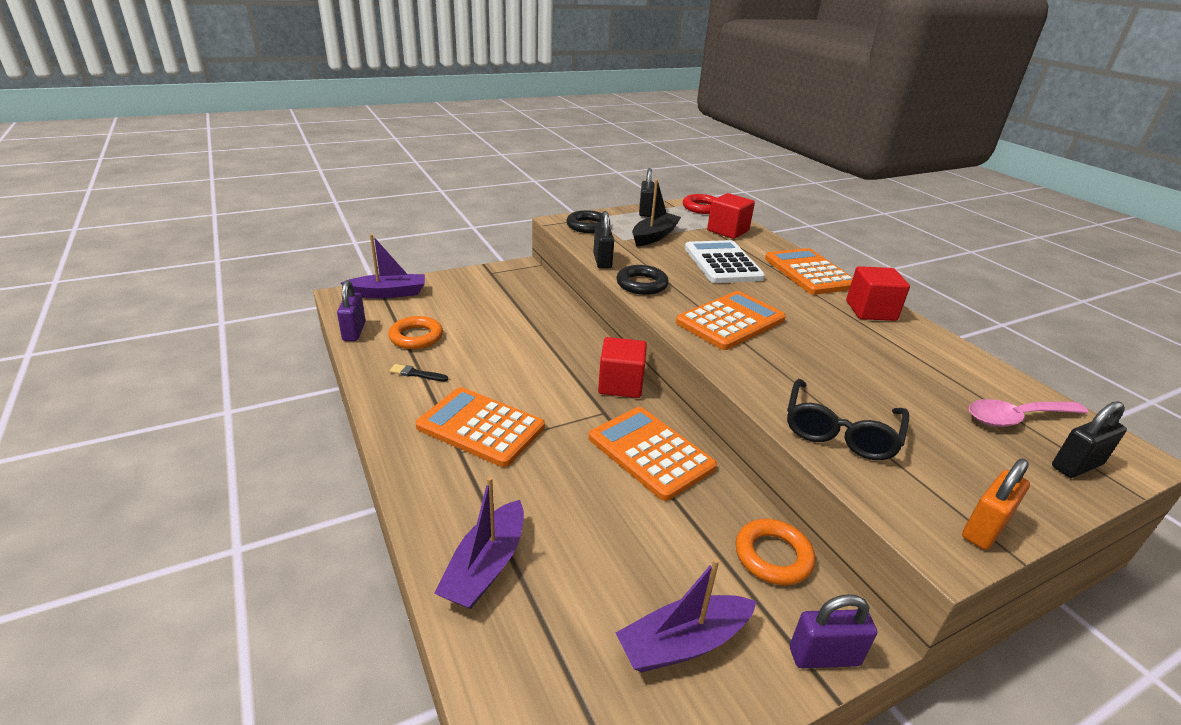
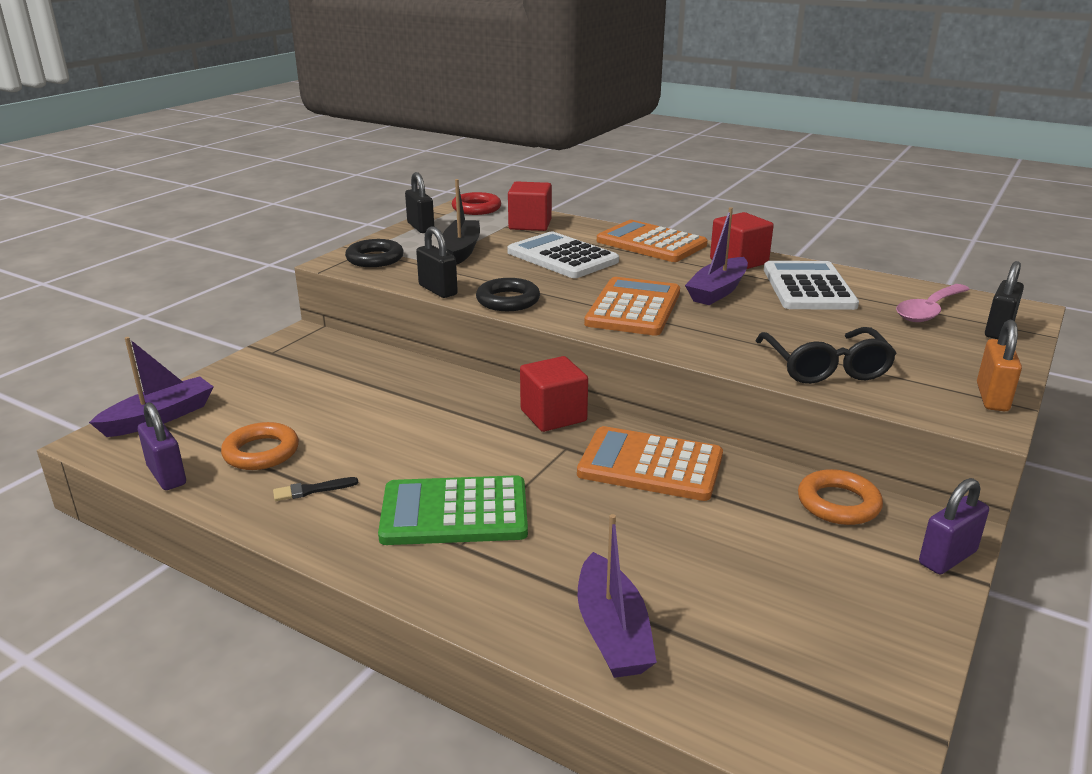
camera: 30 degrees left, 5 degrees down
orange calculator [416,387,545,467] -> green calculator [378,475,528,545]
purple boat [616,558,757,672] -> purple boat moved to [685,207,748,305]
none -> white calculator [764,261,859,310]

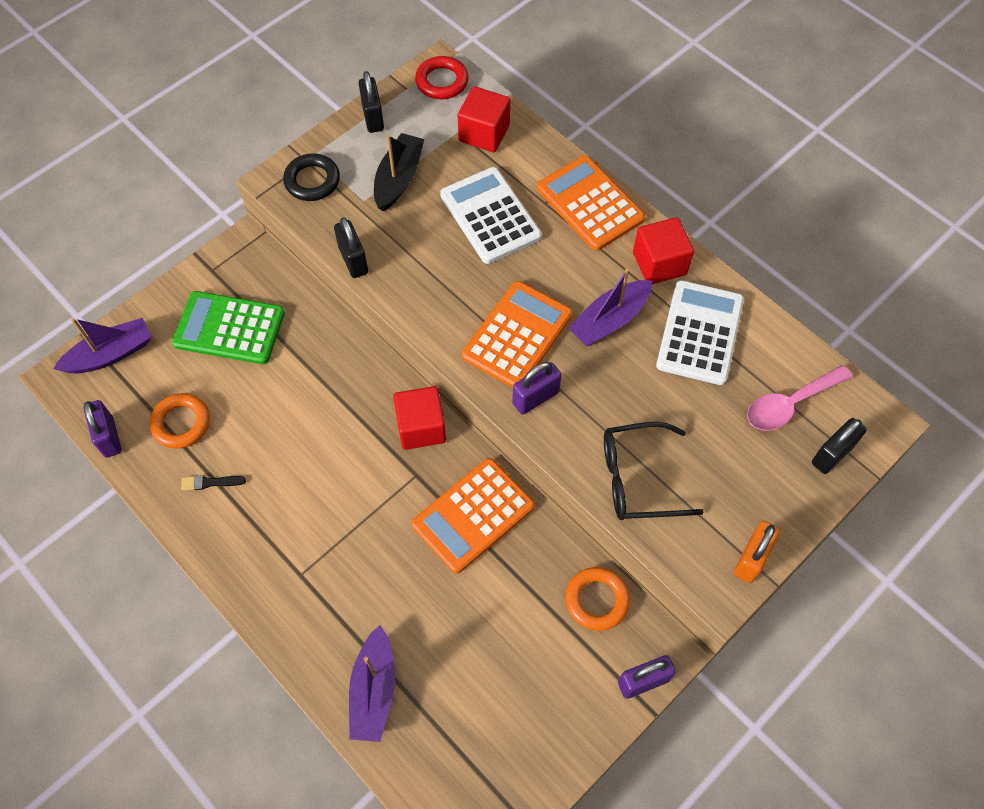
camera: 15 degrees right, 35 degrees up
green calculator [378,475,528,545] -> green calculator moved to [172,291,285,364]
black ring [476,278,540,311] -> none
orange calculator [577,426,723,501] -> orange calculator turned 75 degrees counterclockwise [412,458,535,574]
black glasses [756,327,897,384] -> black glasses turned 75 degrees clockwise [604,422,704,520]
none -> purple padlock [512,362,561,415]

